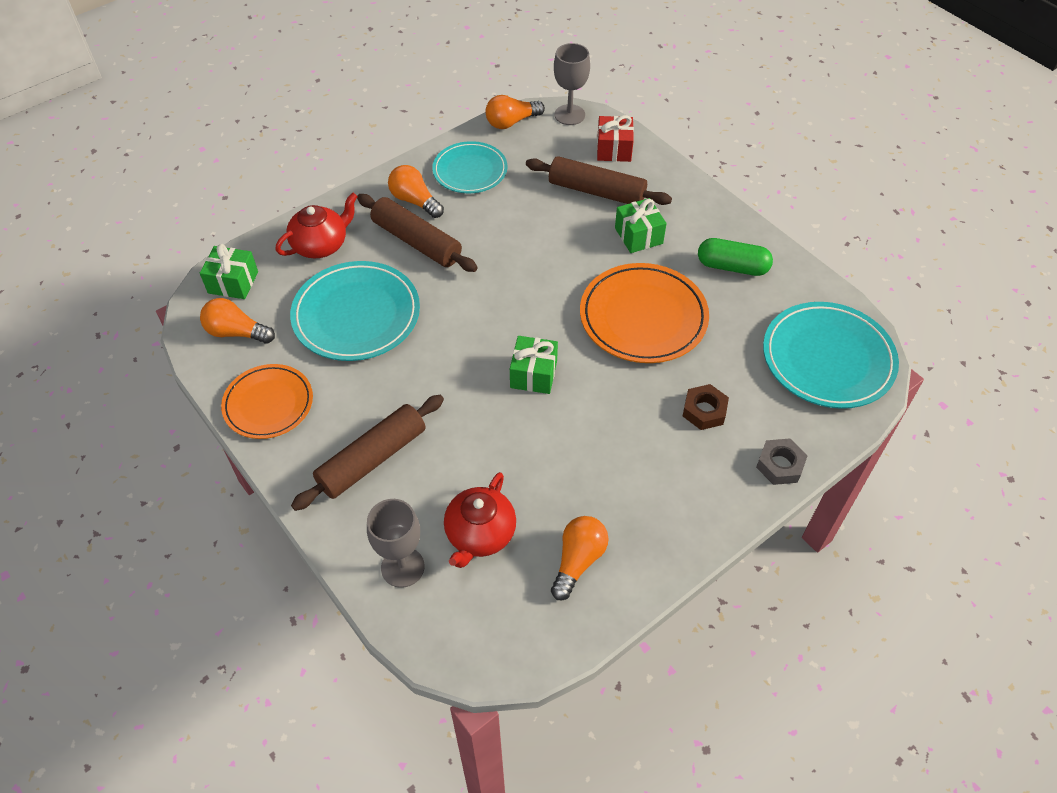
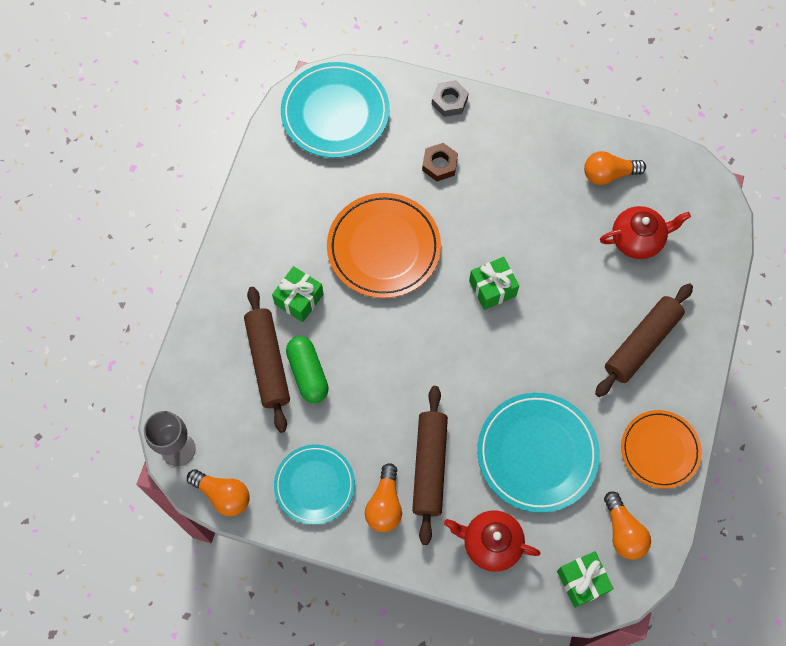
camera: 125 degrees left, 15 degrees up
brown rolling pin [291,395,444,511] -> brown rolling pin turned 60 degrees counterclockwise [595,283,693,397]
grey goblet [367,499,425,588] -> none
red gift [597,115,634,162] -> none
green capsule [698,238,773,276] -> green capsule moved to [286,336,329,403]

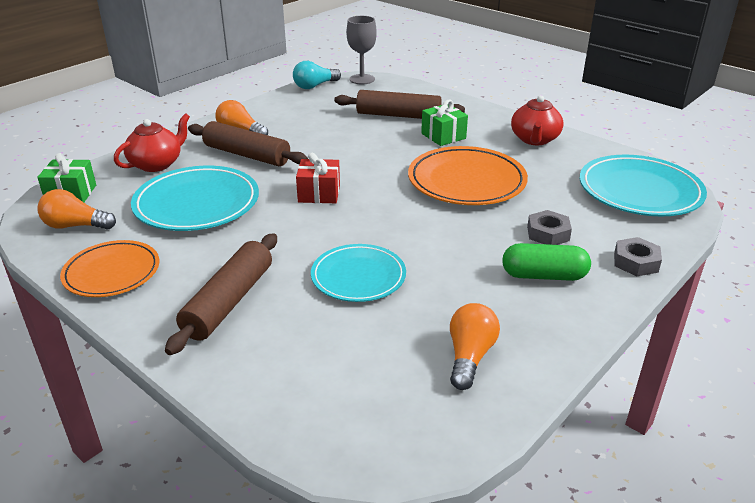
camera: 115 degrees right, 35 degrees down
orange light bulb [187,469,250,516] -> turquoise light bulb [293,61,341,89]
turquoise plate [274,445,355,525] -> turquoise plate moved to [311,244,406,302]
green capsule [286,336,329,403] -> green capsule moved to [502,243,591,281]
brown nut [422,143,458,181] -> grey nut [527,210,572,245]
green gift [469,257,519,310] -> none
brown rolling pin [595,283,693,397] -> brown rolling pin turned 45 degrees clockwise [165,233,277,355]
red teapot [600,206,691,259] -> red teapot moved to [511,95,564,145]
none -> red gift [296,153,340,203]

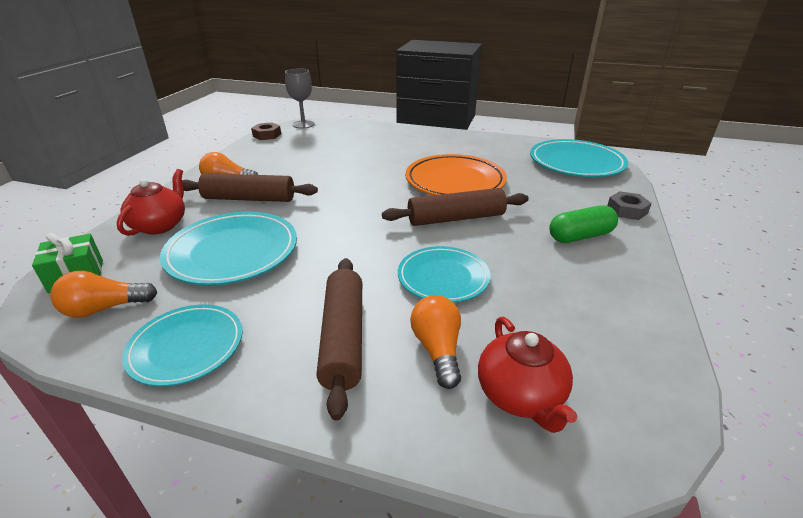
camera: 25 degrees left, 0 degrees up
orange plate [60,240,159,297] -> turquoise plate [122,304,243,386]
turquoise light bulb [293,61,341,89] -> brown nut [251,122,281,140]
red gift [296,153,340,203] -> none
brown rolling pin [334,90,465,119] -> brown rolling pin moved to [382,188,529,226]
green gift [421,100,468,146] -> none
orange light bulb [450,303,500,390] -> orange light bulb moved to [410,295,461,389]
red teapot [511,95,564,145] -> red teapot moved to [478,317,577,433]
grey nut [527,210,572,245] -> none

